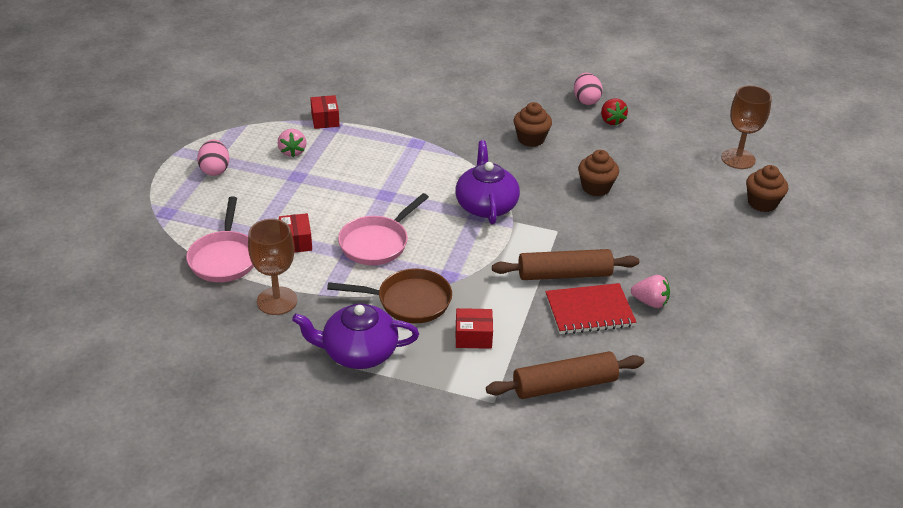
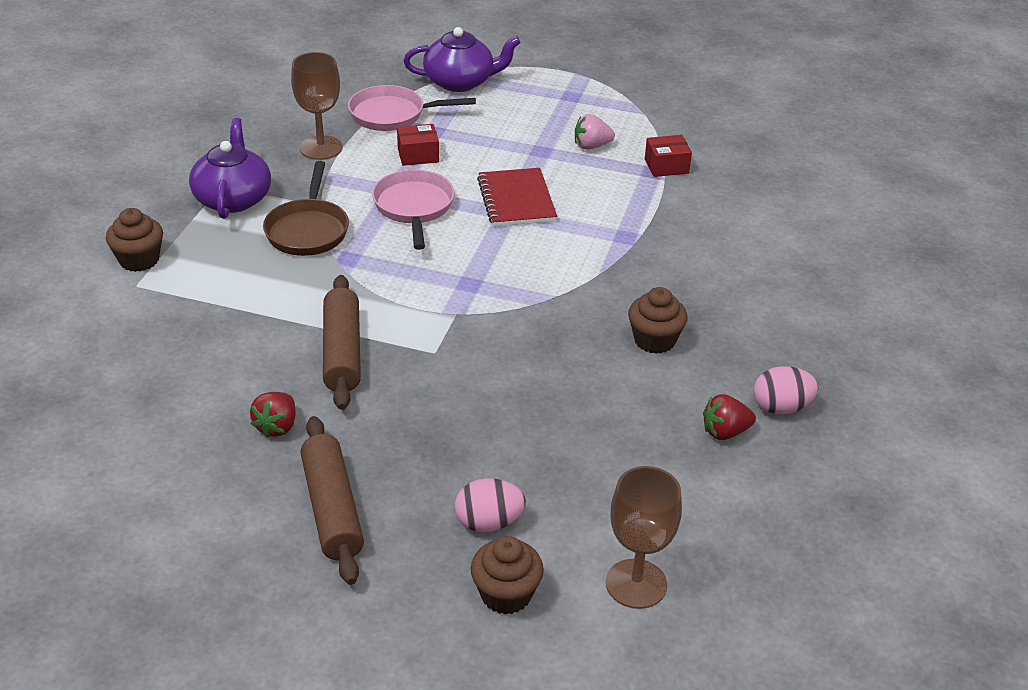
camera: 90 degrees right, 0 degrees up
pink egg [197,140,229,176] -> pink egg moved to [455,478,526,532]
pink pan [338,193,429,265] -> pink pan turned 45 degrees clockwise [372,170,454,250]
purple teapot [455,140,520,224] -> purple teapot moved to [404,27,521,92]
red box [455,308,493,349] -> none
brown rolling pin [486,351,644,399] -> brown rolling pin moved to [300,416,364,585]
red notebook [545,283,637,335] -> red notebook moved to [477,168,557,227]
brown cupcake [578,150,619,196] -> brown cupcake moved to [106,208,163,272]
pink strawberry [631,275,670,308] -> red strawberry [250,392,296,438]

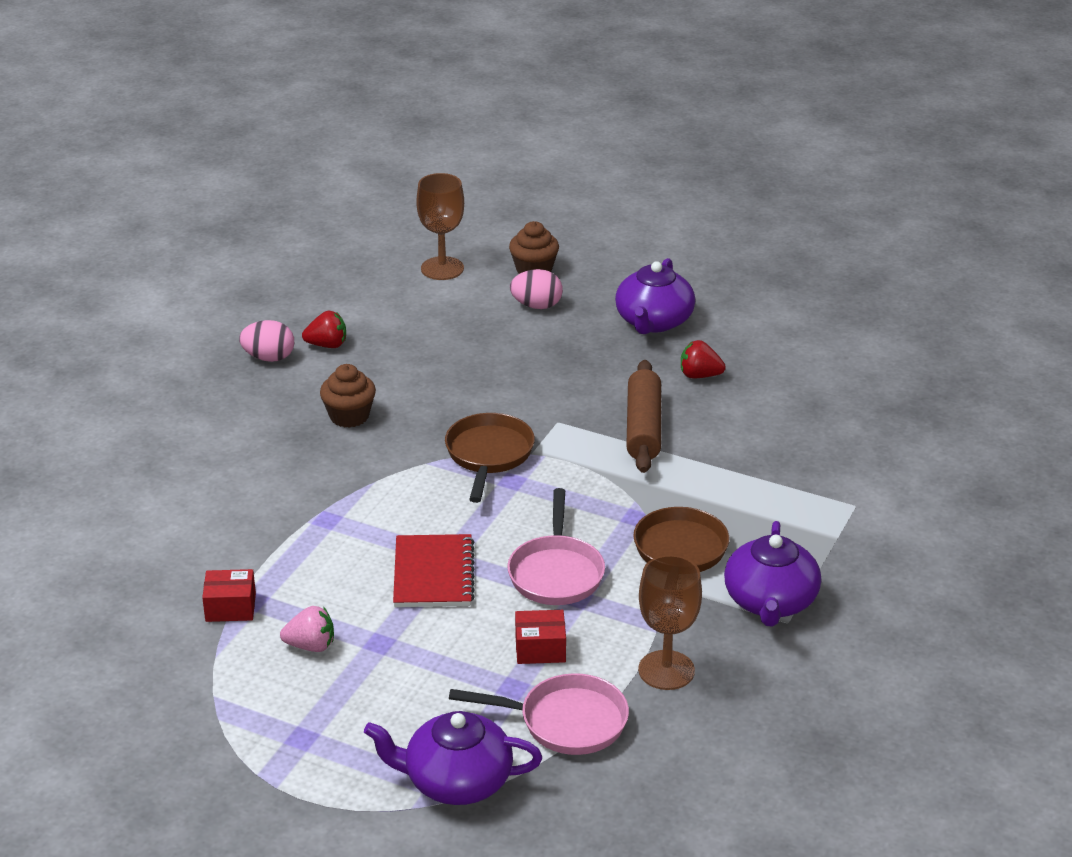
camera: 170 degrees left, 5 degrees down
brown cupcake [106,208,163,272] -> none
red strawberry [250,392,296,438] -> red strawberry turned 105 degrees counterclockwise [681,340,726,378]
brown rolling pin [300,416,364,585] -> purple teapot [615,258,695,334]
none -> brown pan [445,413,535,503]

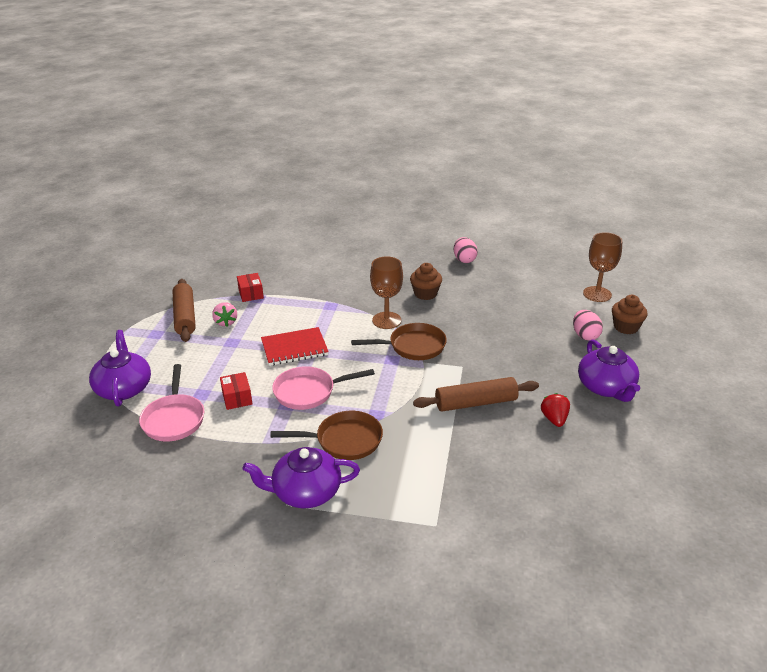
camera: 75 degrees right, 0 degrees up
red strawberry [302,311,346,348] -> none
purple teapot [615,258,695,334] -> purple teapot turned 105 degrees counterclockwise [578,339,640,402]
brown goblet [638,555,702,690] -> brown goblet moved to [370,256,403,329]
none -> brown rolling pin [173,279,196,342]

